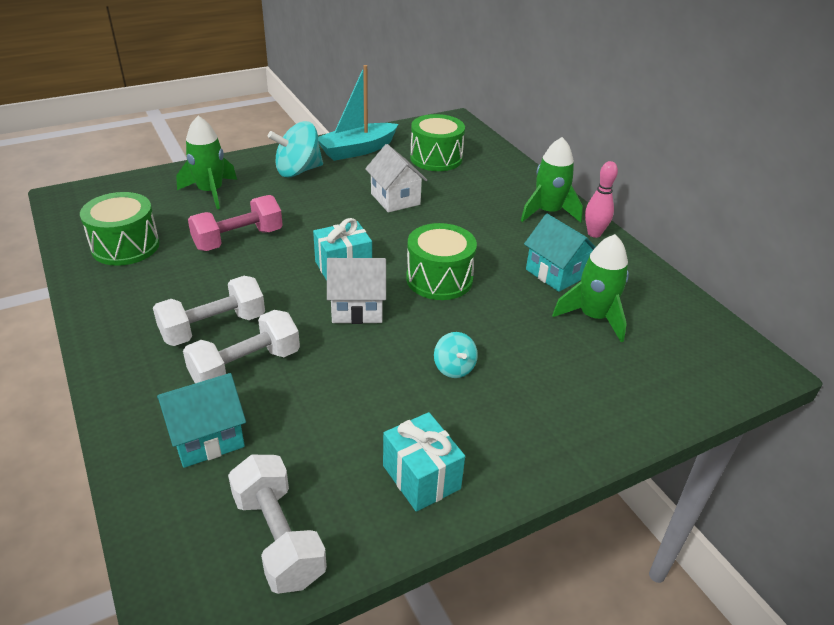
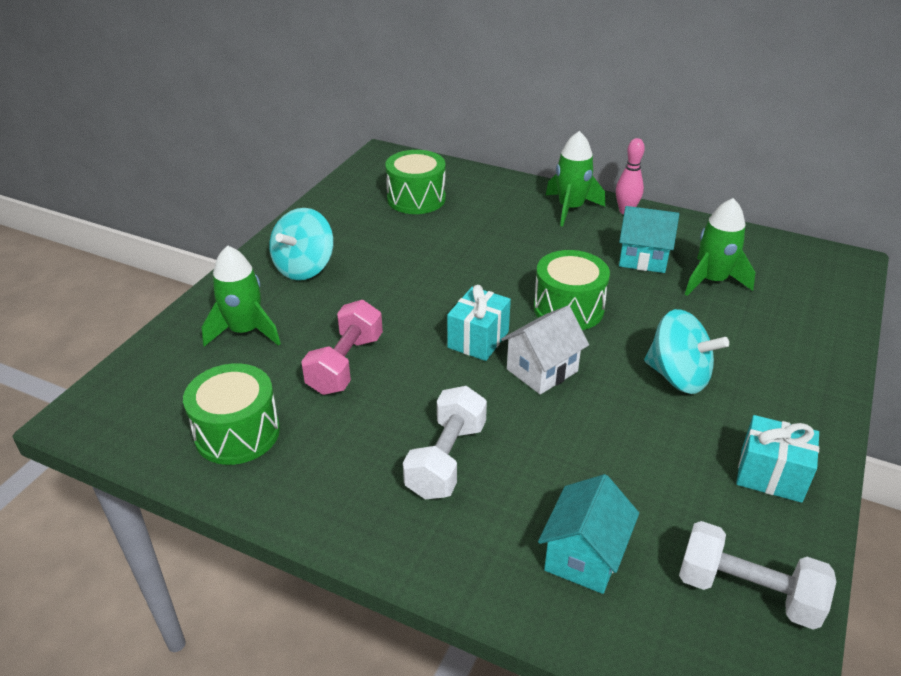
camera: 35 degrees left, 0 degrees up
white dumbbell [183,310,300,383] -> none
turquoise boat [318,65,398,161] -> none
white house [365,144,427,213] -> none
turquoise spinning top [434,332,478,378] -> turquoise spinning top [644,309,729,394], size x1.84

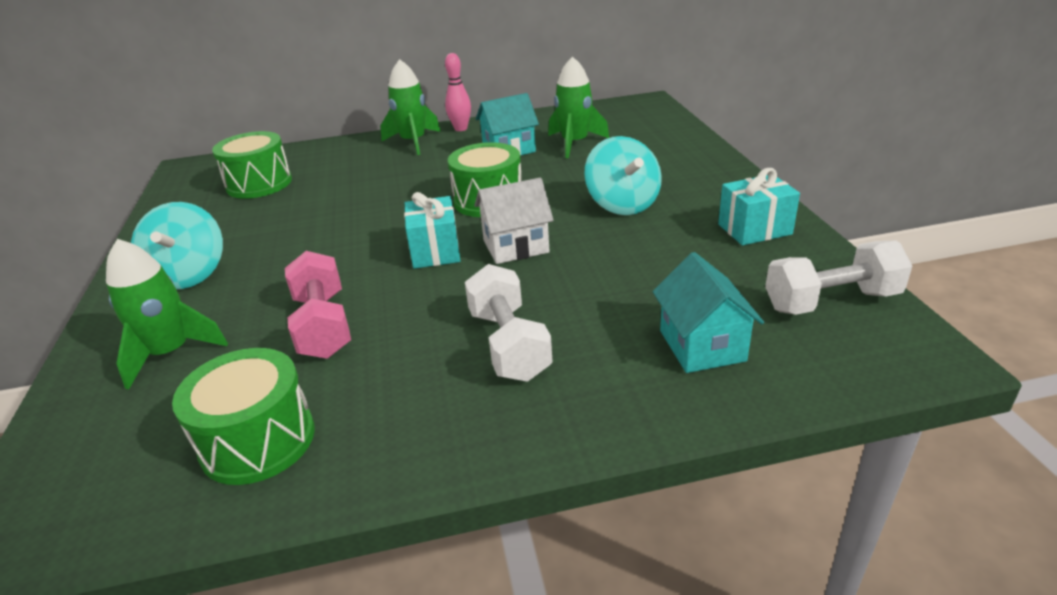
camera: 35 degrees left, 5 degrees down
white house [501,305,589,394] -> white house turned 60 degrees clockwise [474,178,554,264]
turquoise spinning top [644,309,729,394] -> turquoise spinning top turned 75 degrees clockwise [584,136,662,215]

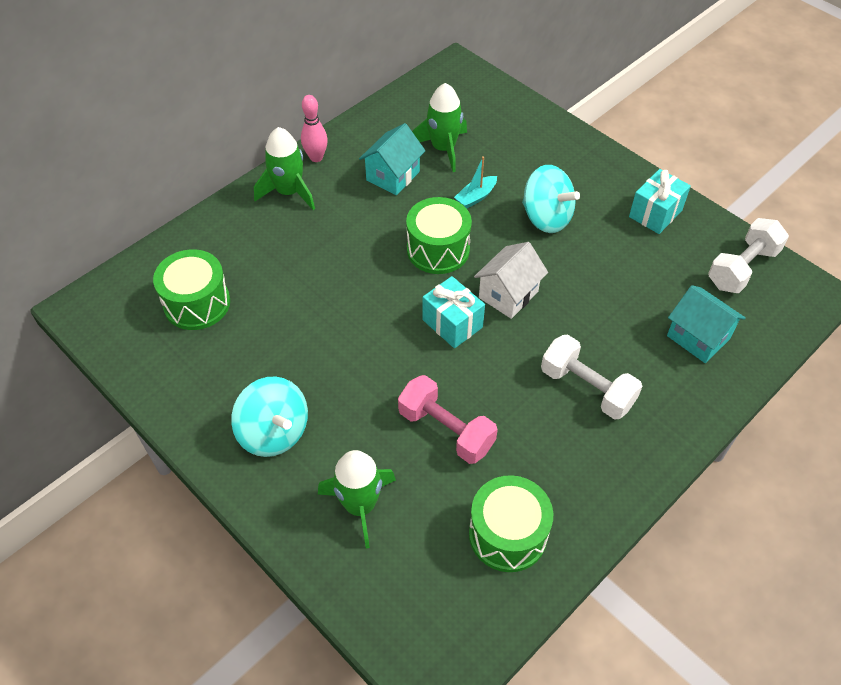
camera: 35 degrees left, 20 degrees up
none -> turquoise boat [454,156,497,208]

